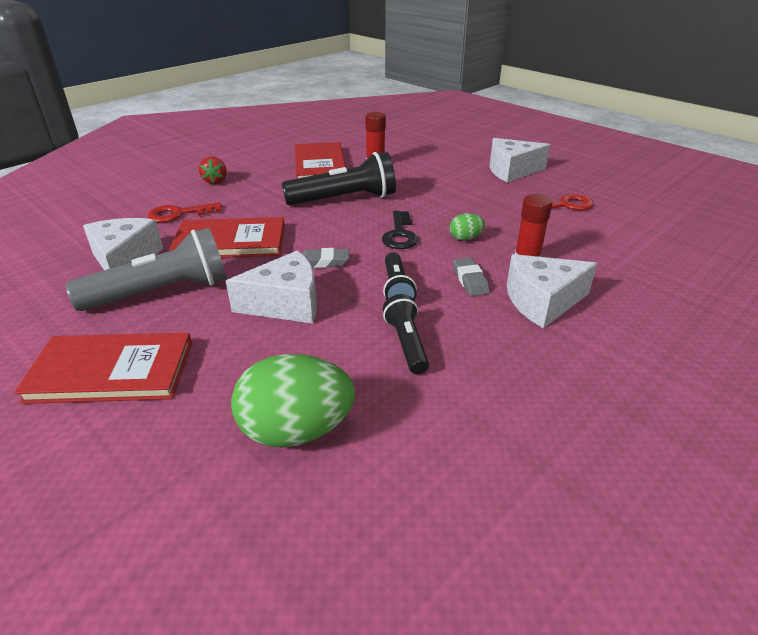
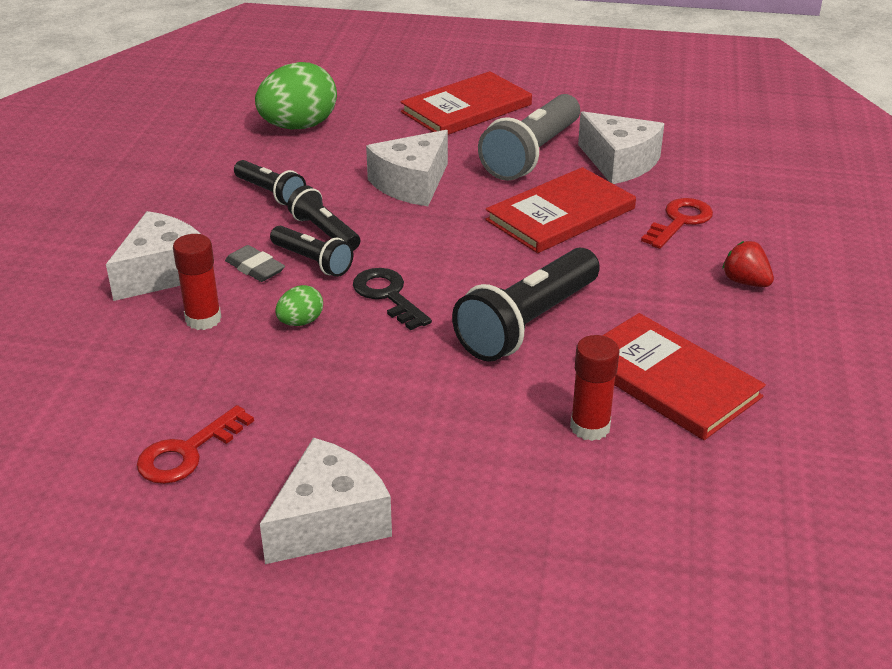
camera: 145 degrees right, 0 degrees up
grey eraser [302,248,349,268] -> none
none -> black flashlight [270,226,353,277]

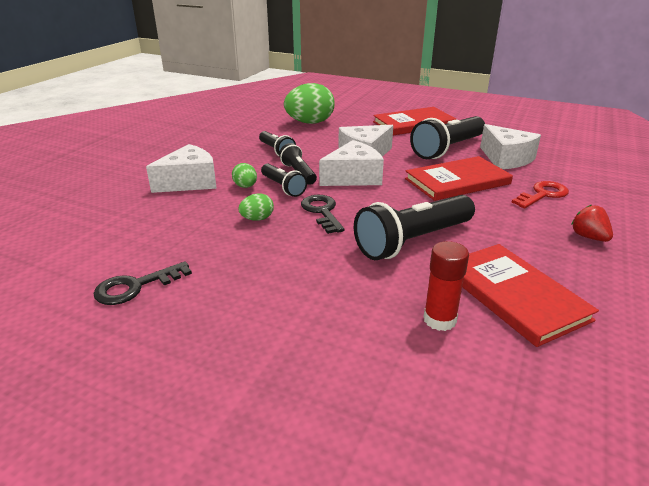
camera: 15 degrees right, 5 degrees down
red key [137,405,254,484] -> black key [94,261,192,305]
red glue stick [173,234,222,330] -> none
grey eraser [225,245,285,282] -> green egg [232,163,257,188]
white cheese [260,438,392,564] -> white cheese moved to [319,140,384,186]
grey flashlight [478,94,580,181] -> black flashlight [410,116,485,159]

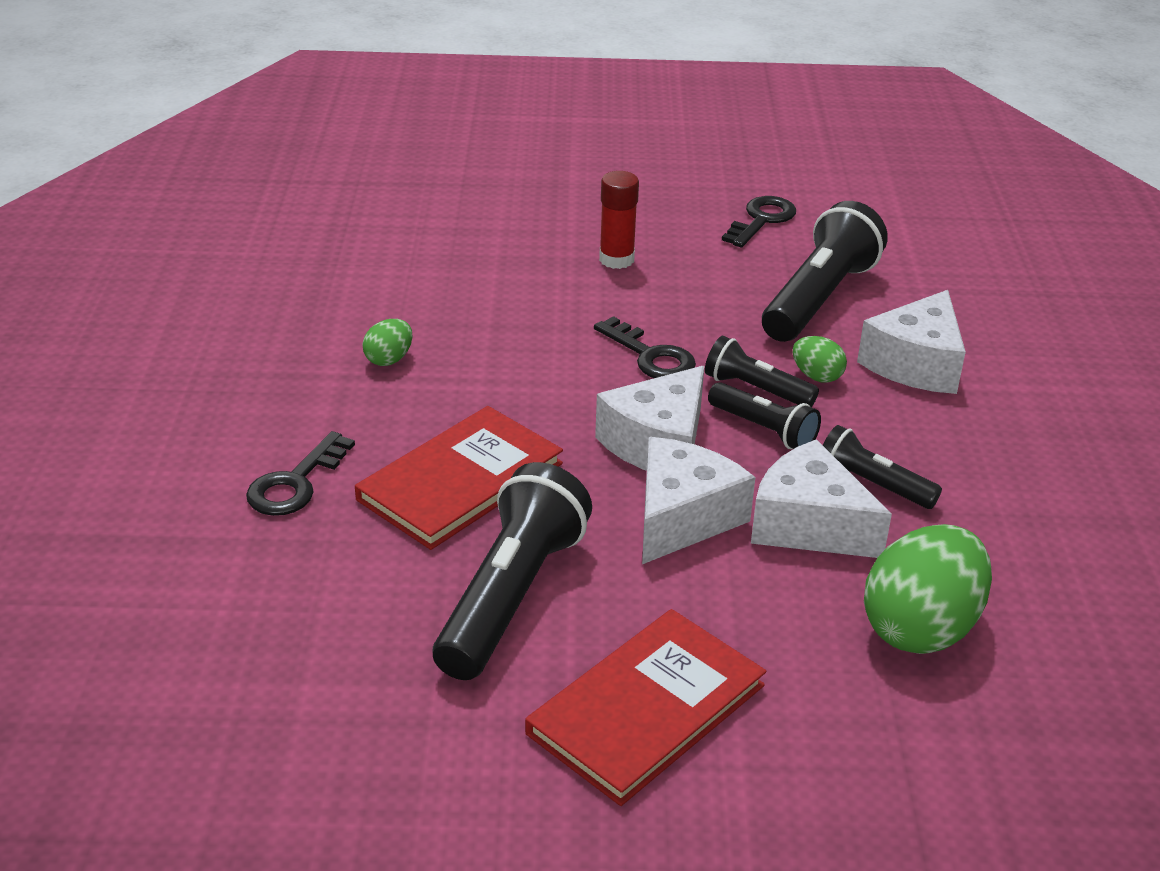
camera: 155 degrees right, 5 degrees up
green egg [238,193,274,221] -> green egg moved to [362,319,413,366]
black flashlight [354,195,475,260] -> black flashlight moved to [762,201,888,342]
red glue stick [424,241,469,331] -> red glue stick moved to [599,171,639,269]
red book [462,244,599,347] -> none
white cheese [480,124,541,169] -> white cheese moved to [751,439,892,558]
red key [511,181,569,208] -> black key [246,431,355,516]
red strawberry [571,205,613,242] -> none

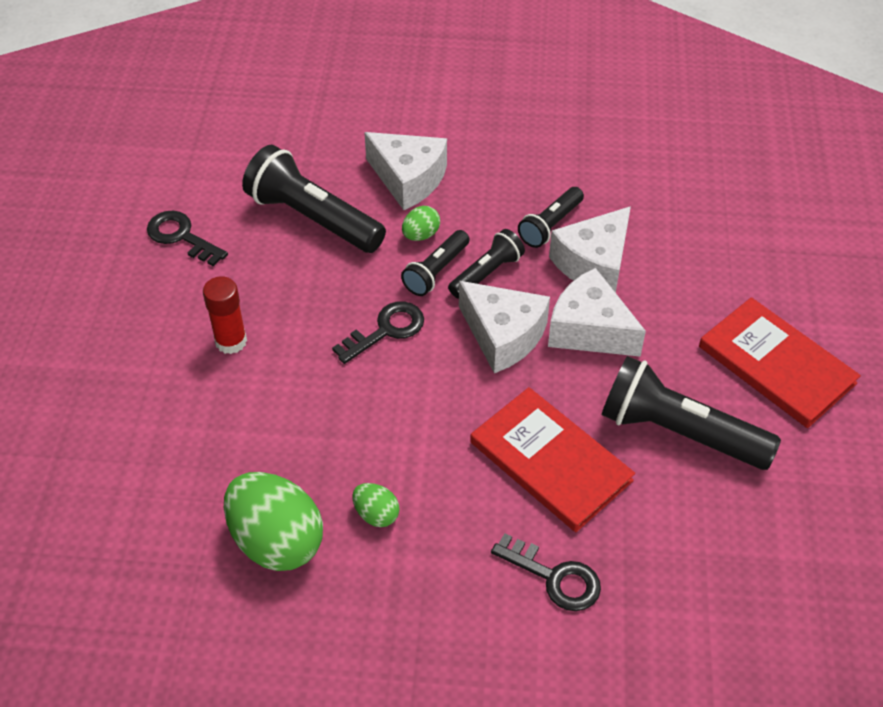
camera: 85 degrees left, 15 degrees up
green egg [864,524,992,654] -> green egg moved to [224,472,323,571]

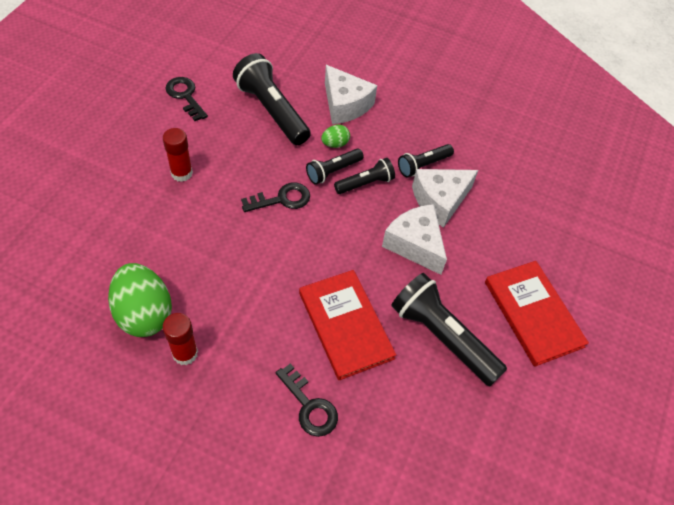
camera: 15 degrees right, 5 degrees up
green egg [352,483,400,527] -> none
white cheese [459,281,550,373] -> none
none -> red glue stick [163,313,198,365]

